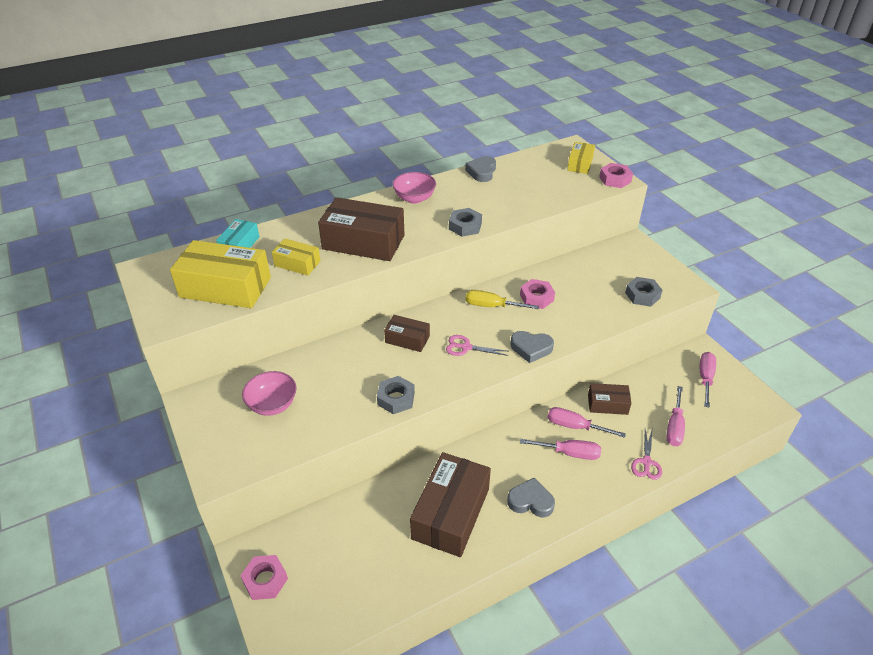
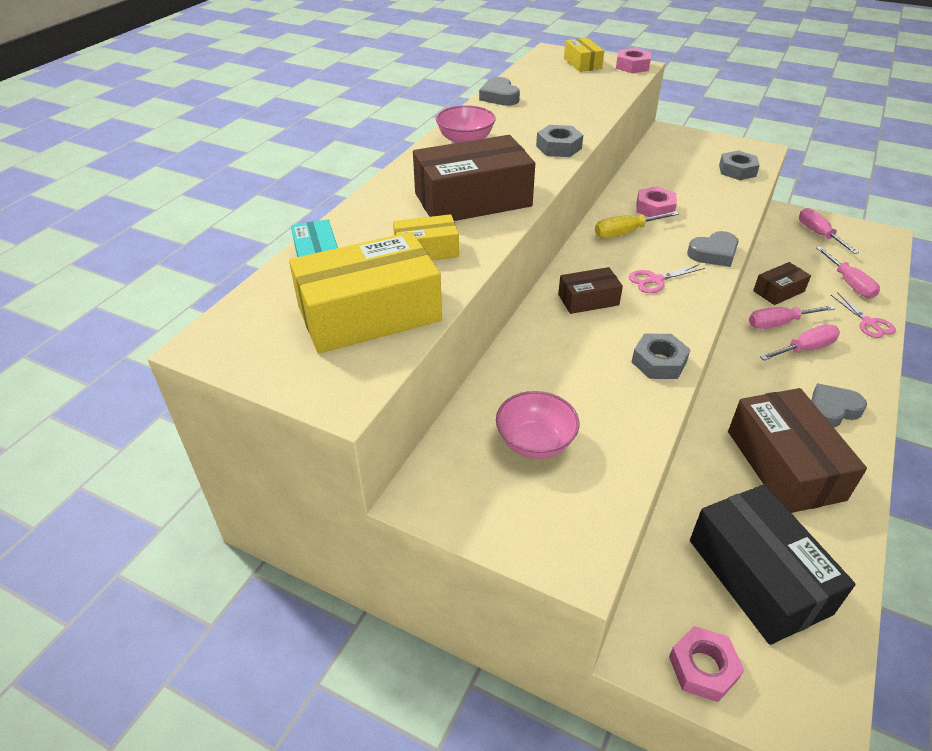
camera: 35 degrees left, 0 degrees up
none -> black box [690,484,856,645]

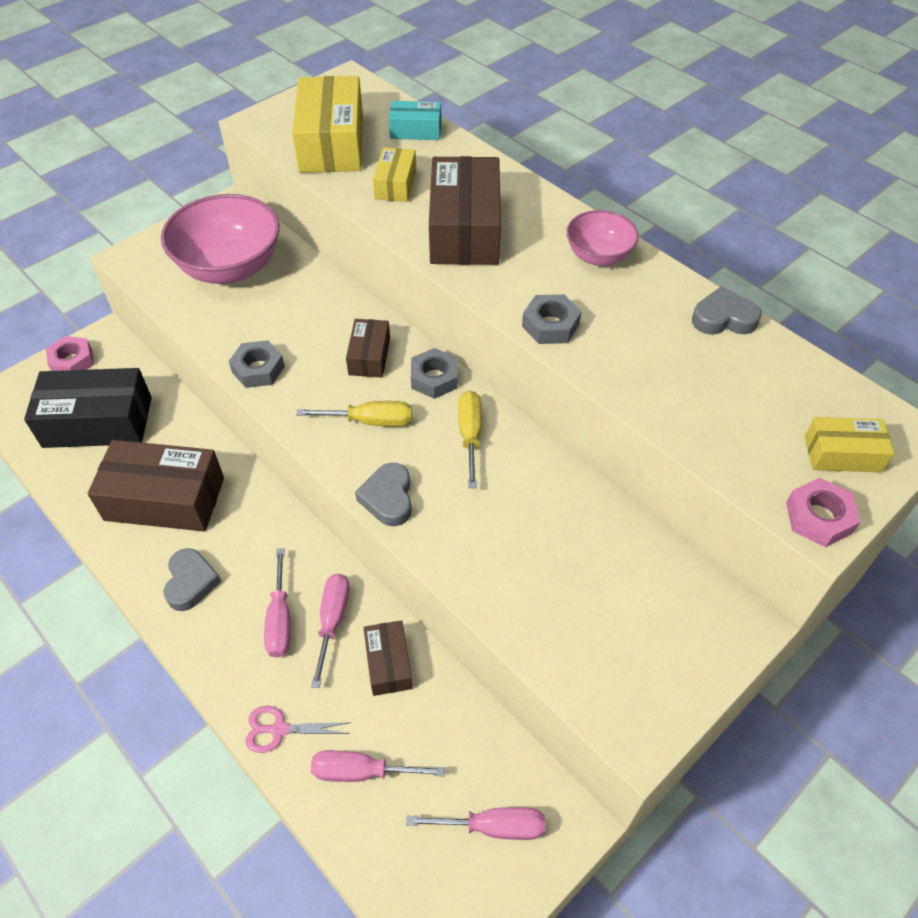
camera: 110 degrees right, 10 degrees up
pink bowl [496,391,579,459] -> pink bowl [161,194,280,284], size x1.82
pink scissors [629,264,705,293] -> yellow screwdriver [297,401,412,427]
pink nut [636,186,677,218] -> none
grey nut [719,151,760,180] -> grey nut moved to [411,348,458,399]

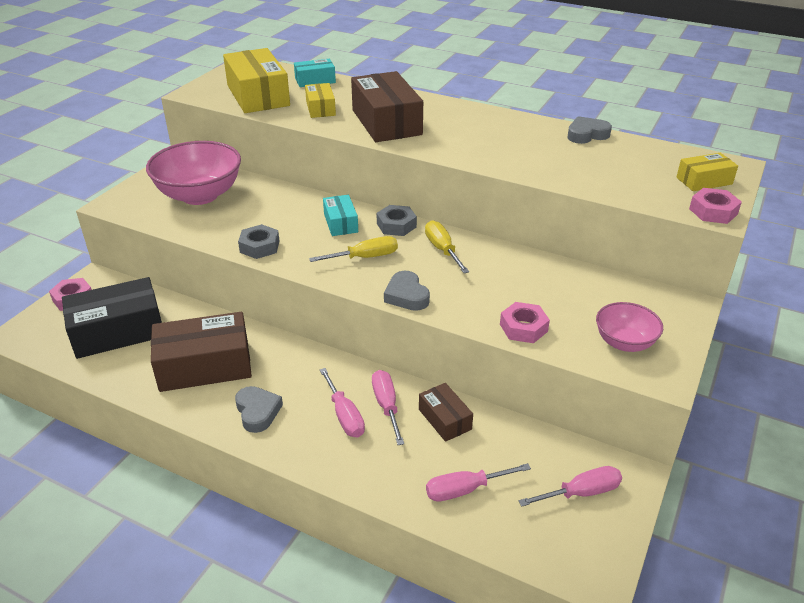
camera: 20 degrees left, 15 degrees down
pink scissors [245,706,351,753] -> none
brown box [346,319,390,378] -> turquoise box [323,195,358,236]
grey nut [522,294,581,344] -> none
pink bowl [566,210,639,266] -> pink bowl moved to [596,302,663,352]
none -> pink nut [500,302,550,343]

